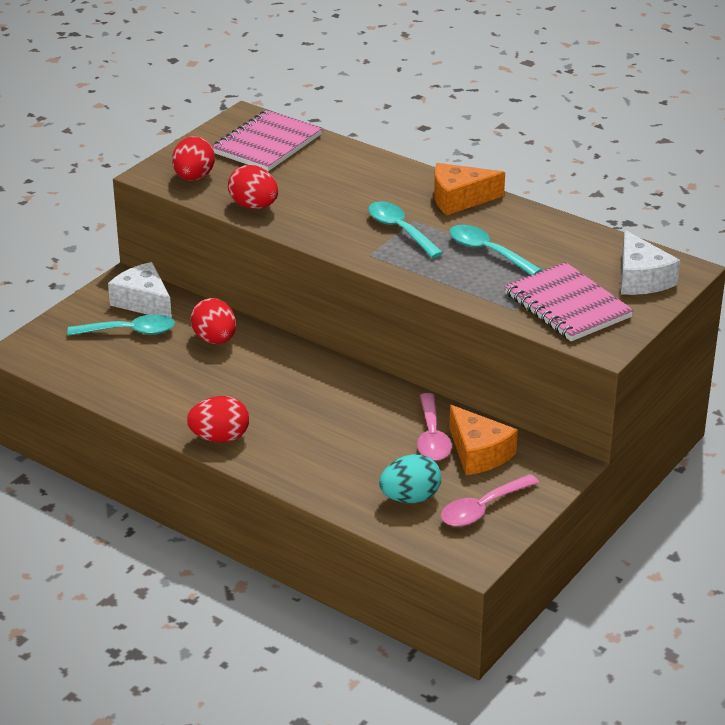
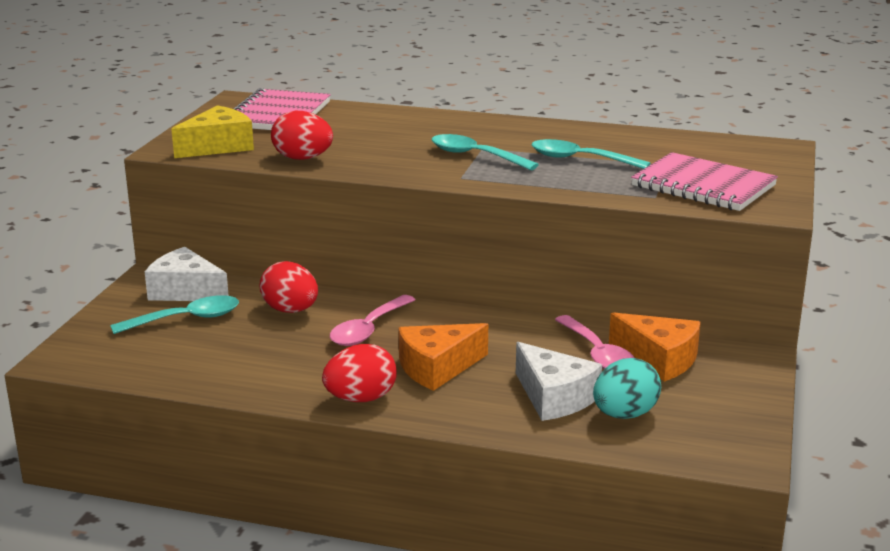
camera: 20 degrees left, 10 degrees down
red egg [172,136,215,181] -> yellow cheese [171,105,254,158]
orange cheese [434,163,505,215] -> orange cheese moved to [398,323,488,391]
pink spoon [441,474,539,527] -> pink spoon moved to [330,295,415,346]
white cheese [621,230,680,295] -> white cheese moved to [516,342,602,421]

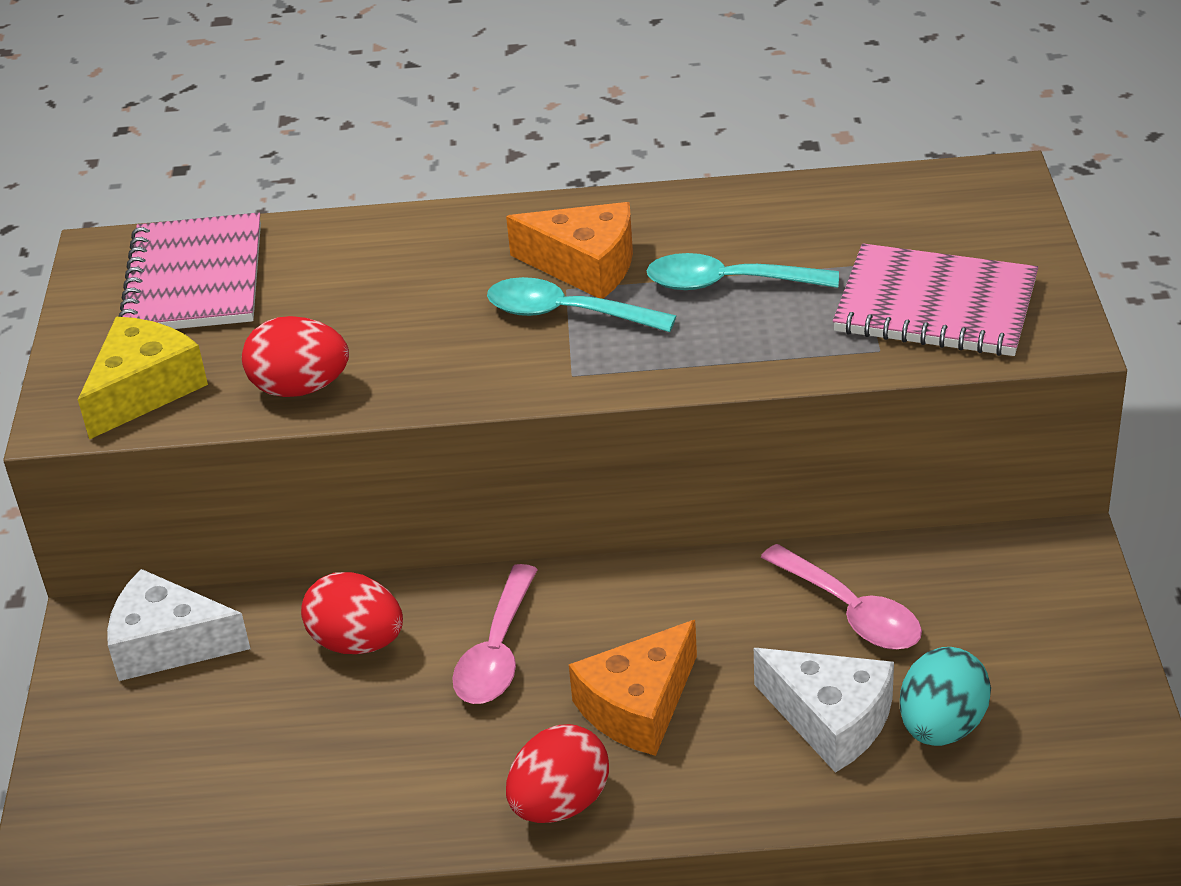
camera: 15 degrees left, 15 degrees up
turquoise spoon [110,295,239,334] -> none
orange cheese [609,312,701,382] -> orange cheese moved to [506,202,633,299]

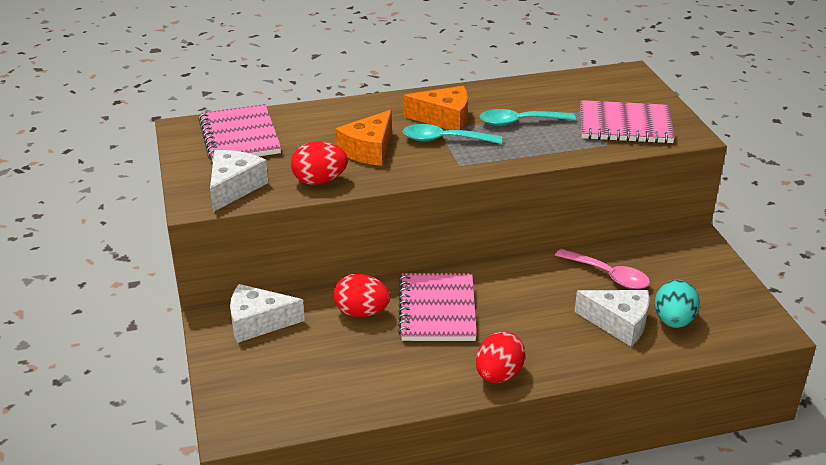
camera: 15 degrees left, 5 degrees down
yellow cheese [78,317,208,440] -> white cheese [210,150,268,212]
pink spoon [452,564,538,704] -> pink notebook [398,273,477,341]
orange cheese [569,620,697,756] -> orange cheese moved to [335,110,392,166]

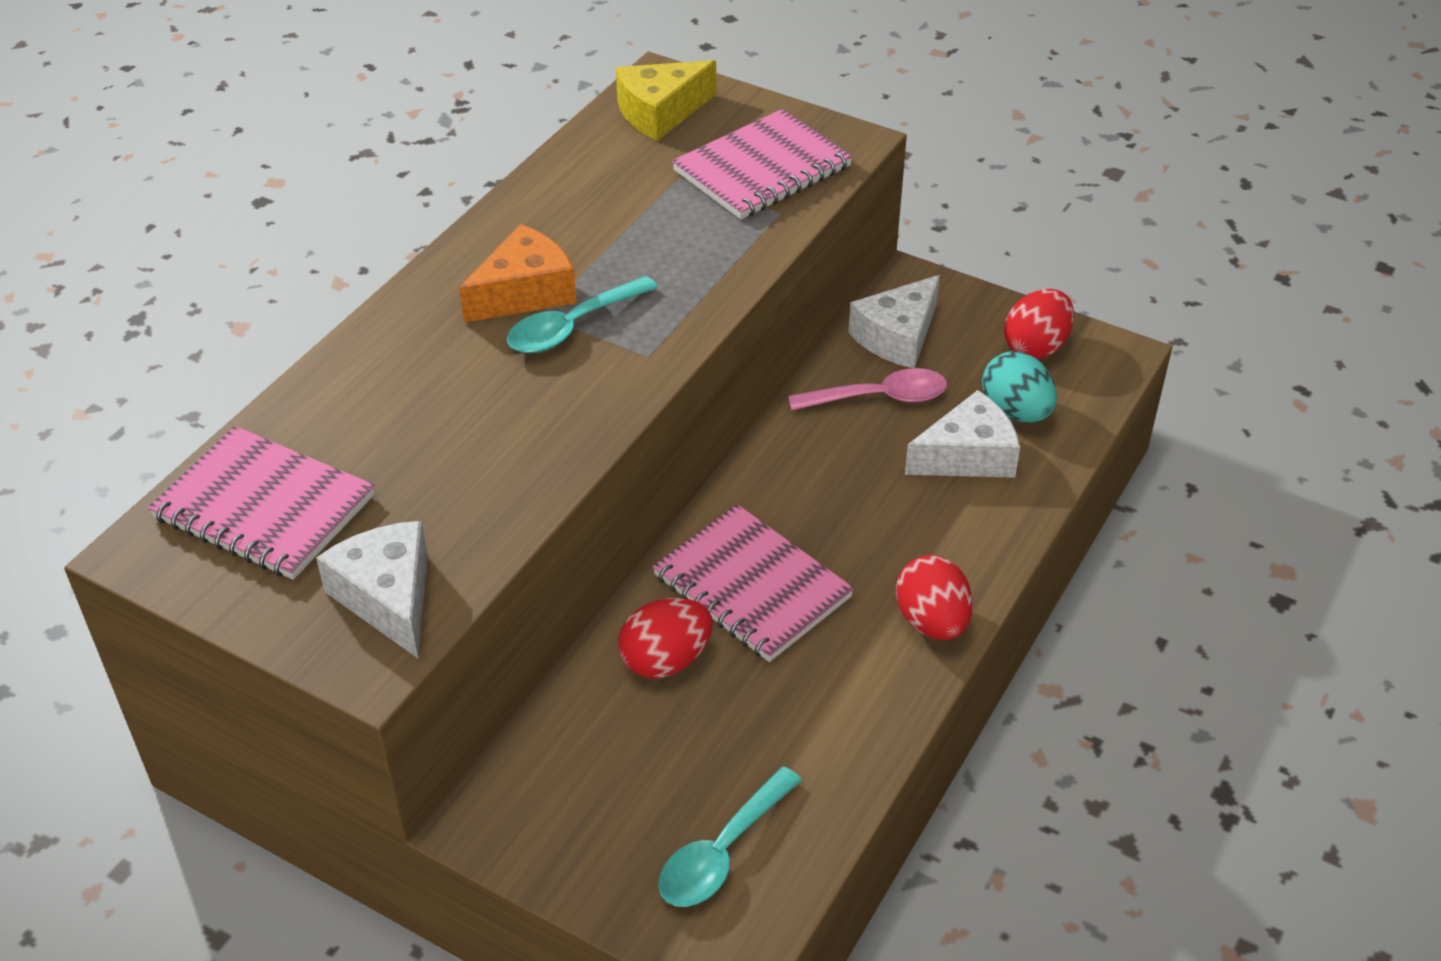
camera: 45 degrees left, 10 degrees up
white cheese [230,284,305,343] -> white cheese moved to [848,275,940,368]
red egg [291,141,348,185] -> red egg moved to [1004,289,1074,359]
orange cheese [335,110,392,166] -> none
turquoise spoon [480,109,576,126] -> turquoise spoon moved to [658,766,802,907]
none -> yellow cheese [616,60,716,141]

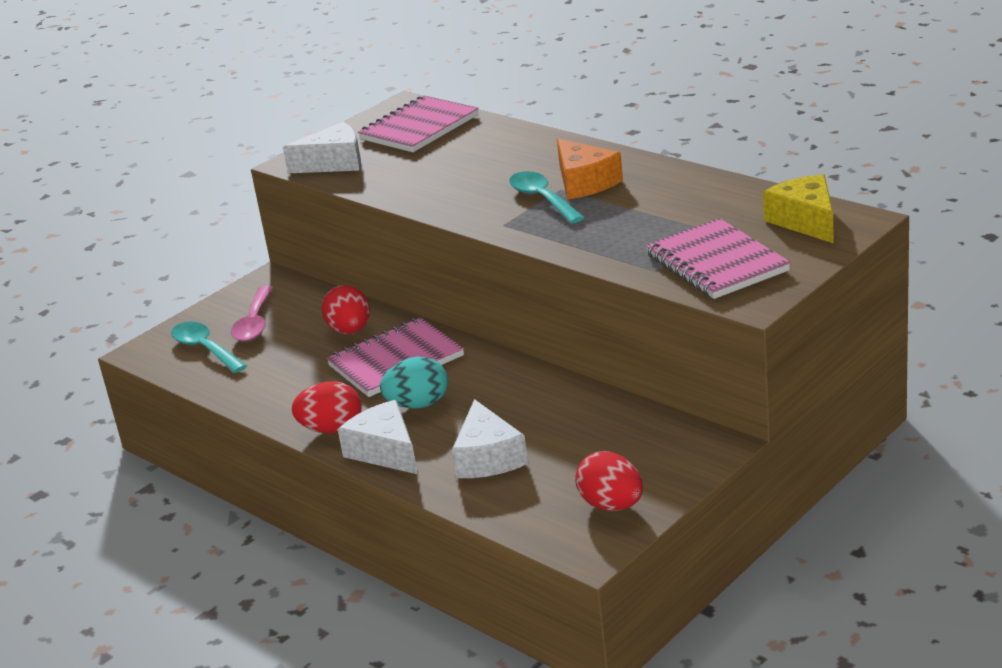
camera: 105 degrees right, 15 degrees down
pink spoon [788,368,947,411] -> pink spoon moved to [231,285,273,342]
white cheese [848,275,940,368] -> white cheese moved to [338,400,418,474]
turquoise egg [982,351,1057,422] -> turquoise egg moved to [380,357,448,408]

